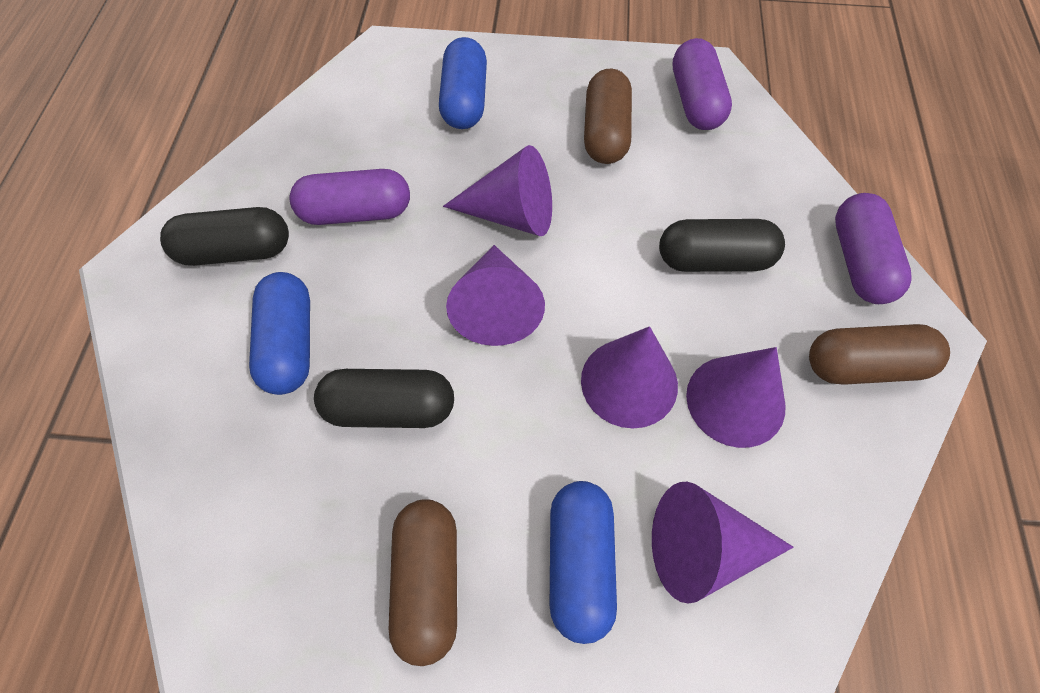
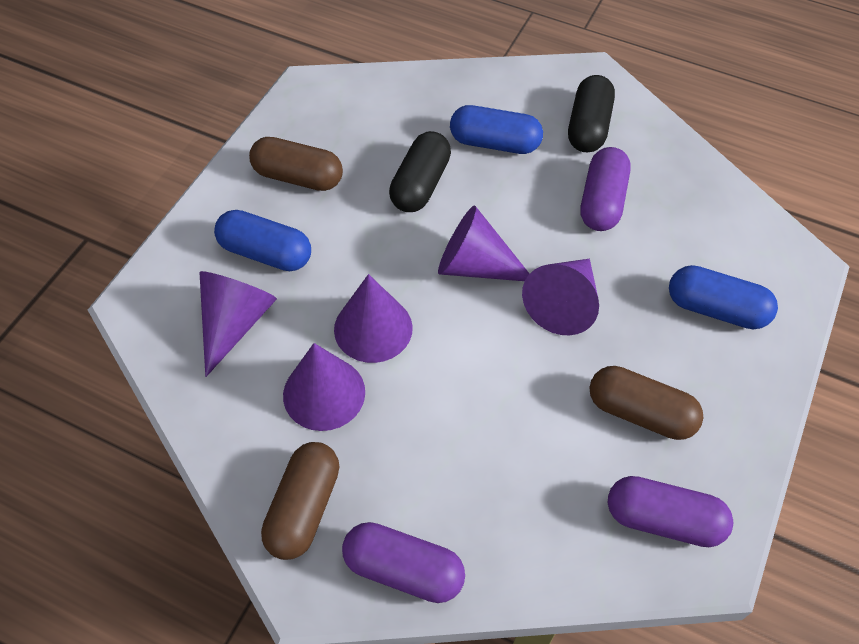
camera: 110 degrees right, 5 degrees down
black capsule [659,219,785,272] -> none

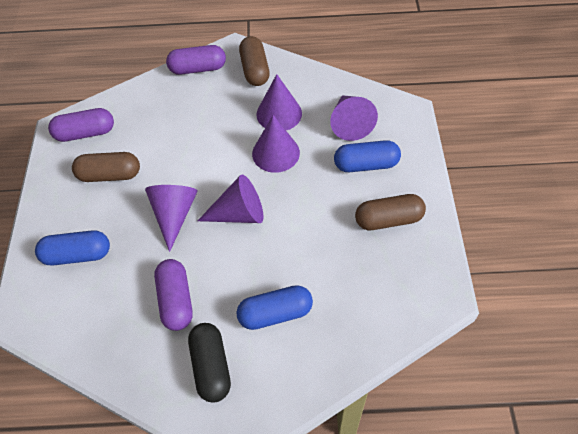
camera: 155 degrees right, 0 degrees up
black capsule [389,131,451,212] -> none

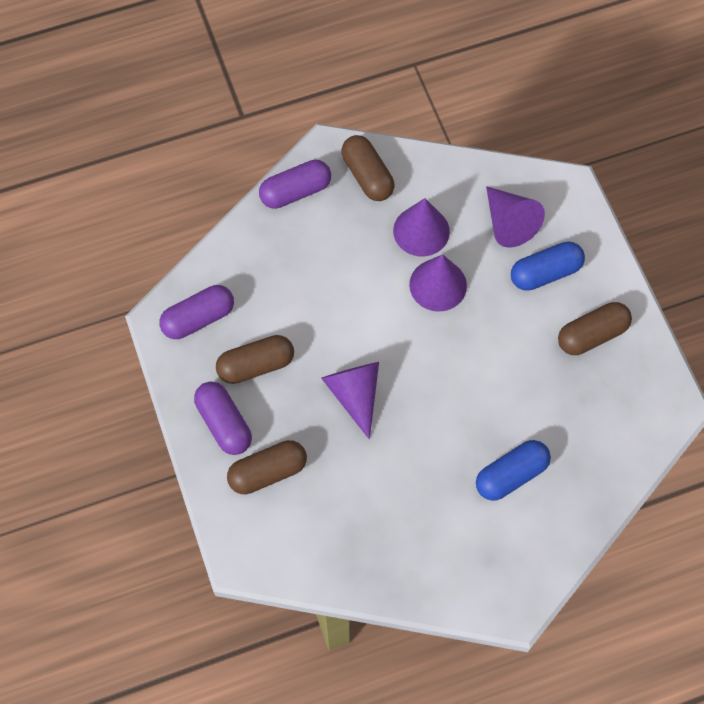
camera: 20 degrees left, 10 degrees up
blue capsule [35,230,110,265] -> brown capsule [227,440,307,494]
purple capsule [154,259,193,331] -> purple capsule moved to [194,382,252,455]
black capsule [188,323,231,403] -> none
purple cone [198,175,264,223] -> none

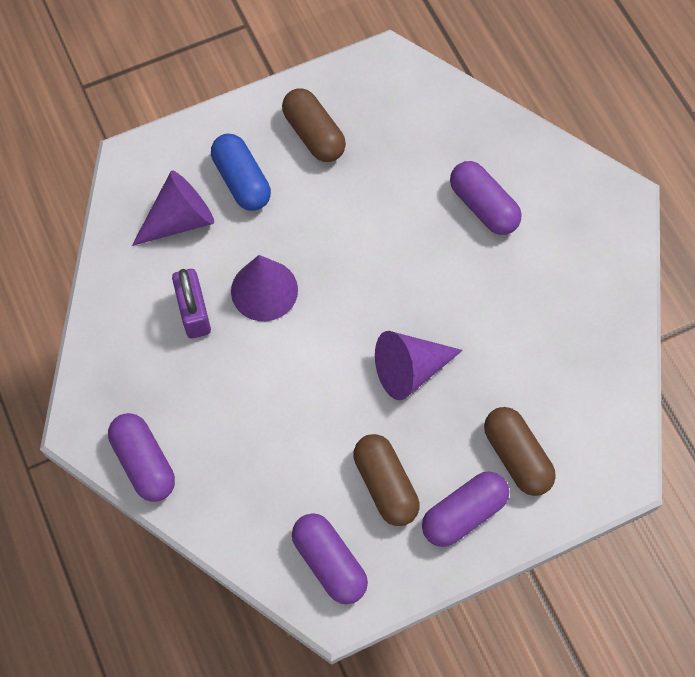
camera: 95 degrees left, 0 degrees up
brown capsule [342,135,394,201] -> none
purple cone [393,198,450,257] -> purple padlock [172,269,211,339]
blue capsule [476,440,551,501] -> purple capsule [450,161,522,235]

